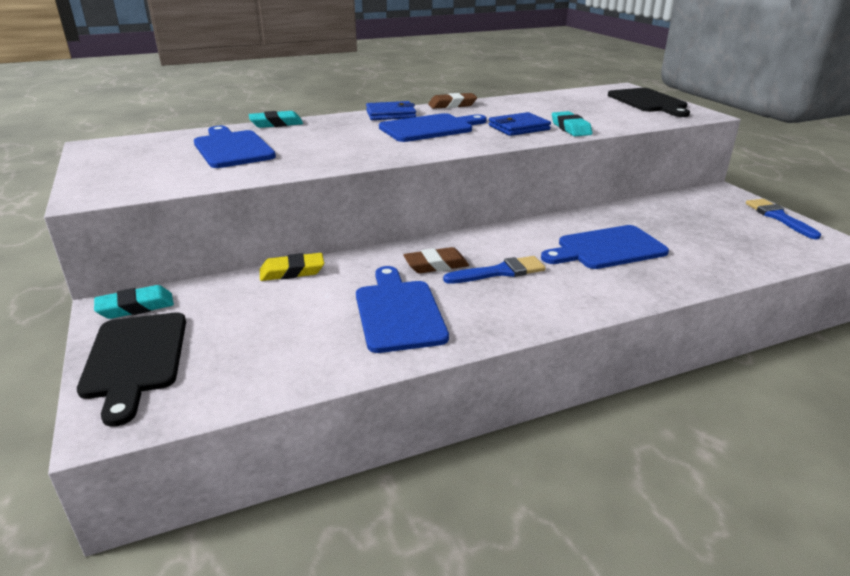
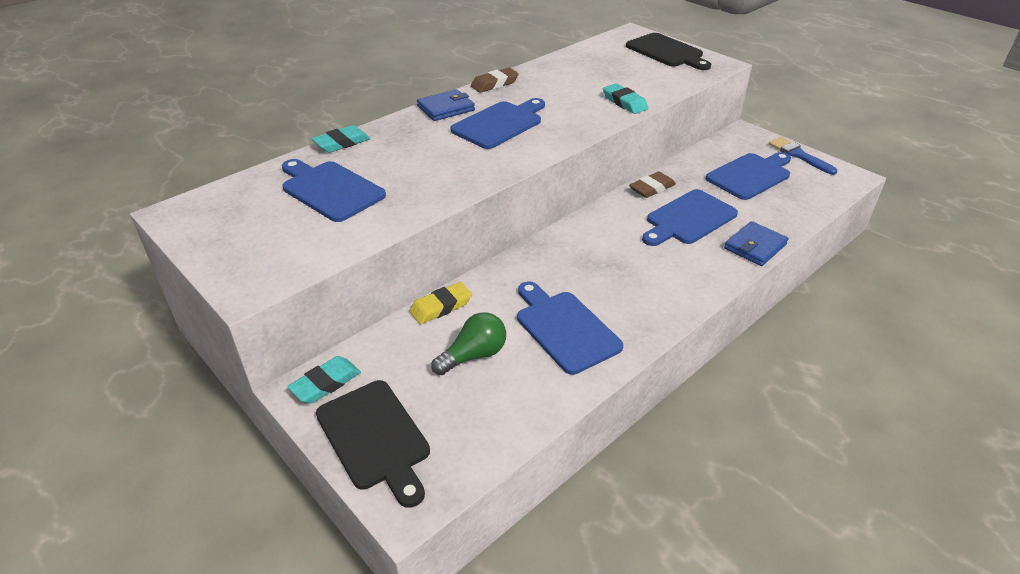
camera: 20 degrees left, 10 degrees up
brown eraser [403,247,469,273] -> brown eraser moved to [629,172,676,198]
blue brush [443,256,545,284] -> none
blue wallet [489,112,551,136] -> blue wallet moved to [724,221,789,266]
none -> green light bulb [431,312,506,375]
none -> blue cutting board [706,152,791,200]

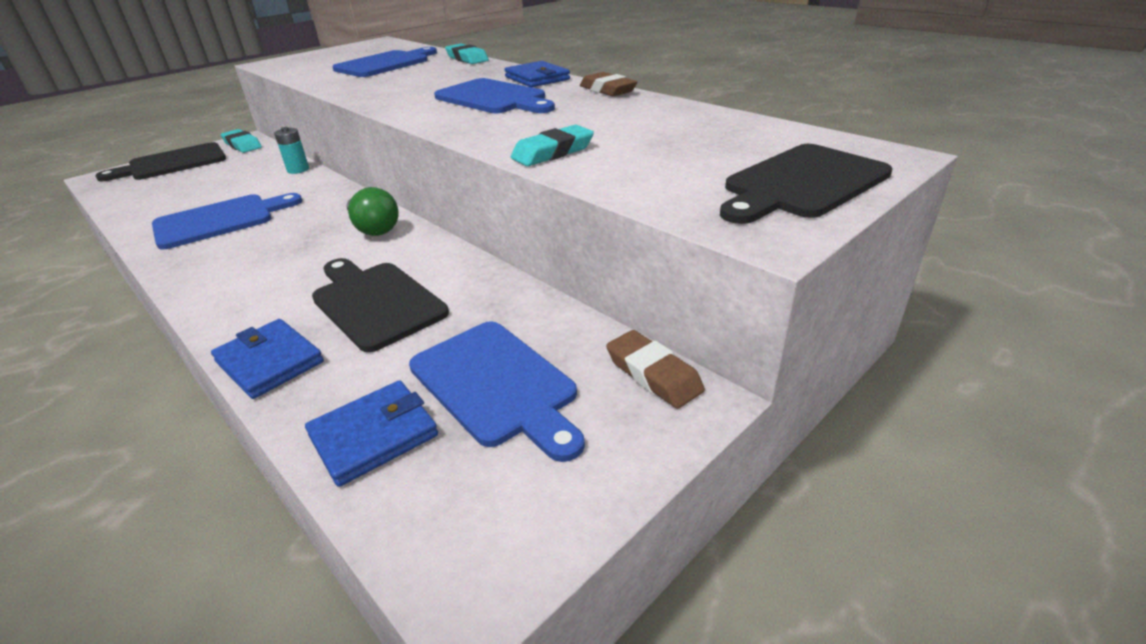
camera: 90 degrees right, 5 degrees down
yellow eraser [409,282,472,324] -> turquoise battery [274,127,309,174]
green light bulb [431,312,506,375] -> green light bulb moved to [347,187,399,236]
brown eraser [629,172,676,198] -> brown eraser moved to [606,330,705,409]
blue cutting board [642,189,738,246] -> black cutting board [312,258,449,352]
blue brush [769,137,837,175] -> none
none -> blue wallet [305,380,438,487]

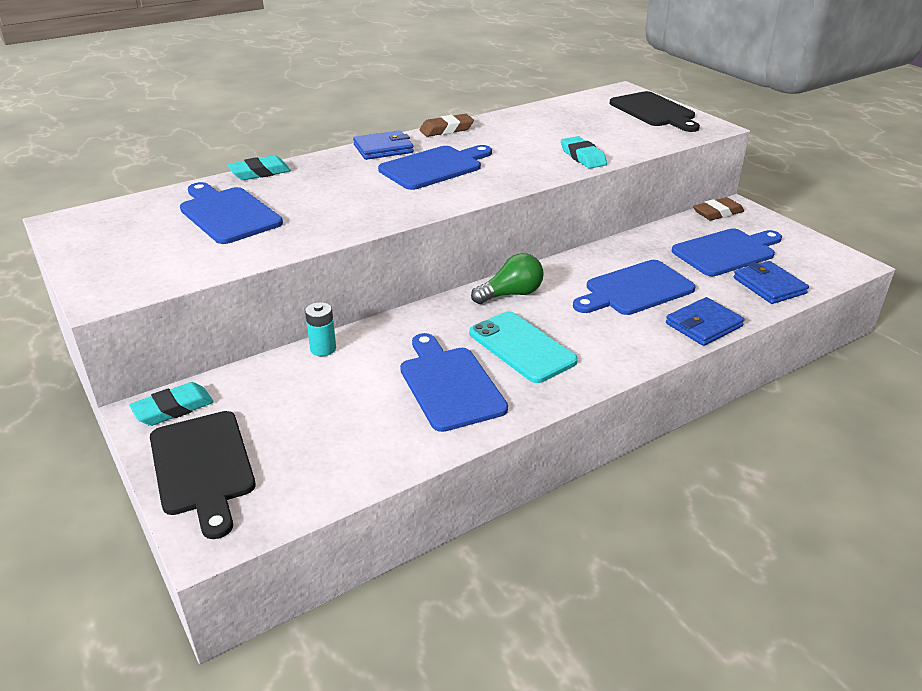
camera: 80 degrees left, 0 degrees up
black cutting board [312,258,449,352] -> blue cutting board [573,260,696,315]
none -> turquoise phone [469,311,578,383]

